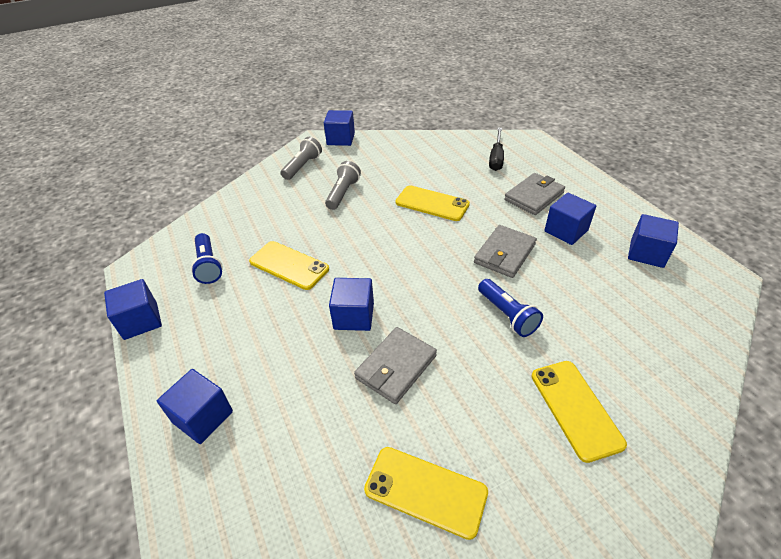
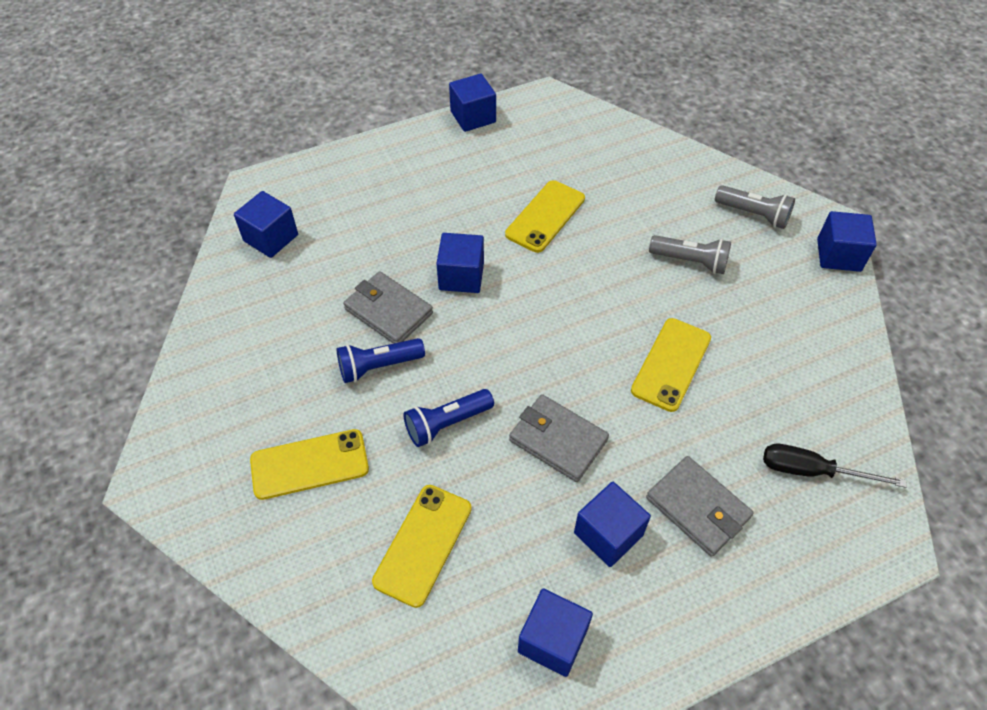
camera: 90 degrees right, 10 degrees up
blue cube [157,369,233,444] -> blue cube moved to [234,191,298,258]
blue flashlight [191,233,223,284] -> blue flashlight moved to [337,338,425,383]
yellow phone [364,447,488,540] -> yellow phone moved to [372,485,472,608]

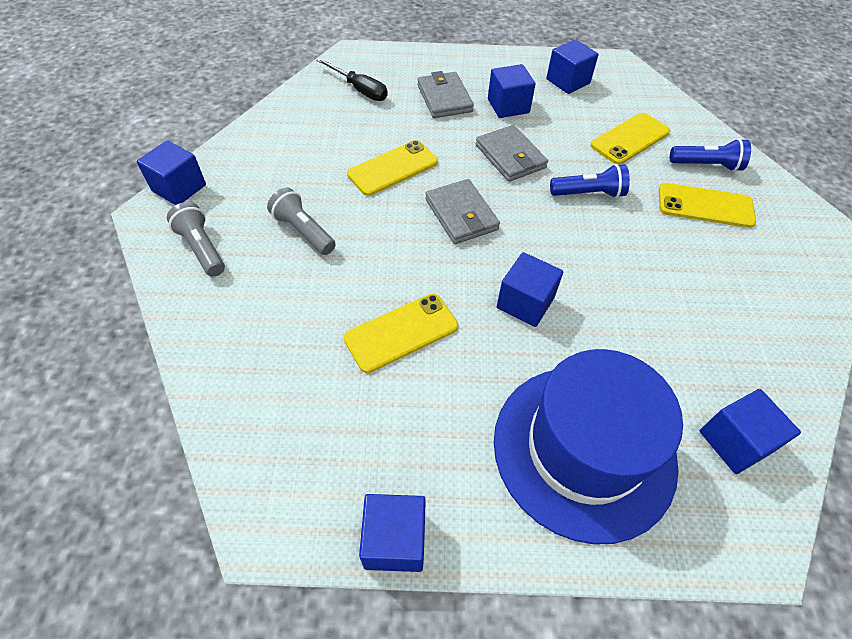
camera: 155 degrees left, 0 degrees up
blue flashlight [337,338,425,383] -> blue flashlight moved to [670,138,751,172]
grey wallet [343,271,433,344] -> grey wallet moved to [425,179,500,244]
none -> blue hat [494,349,683,545]

